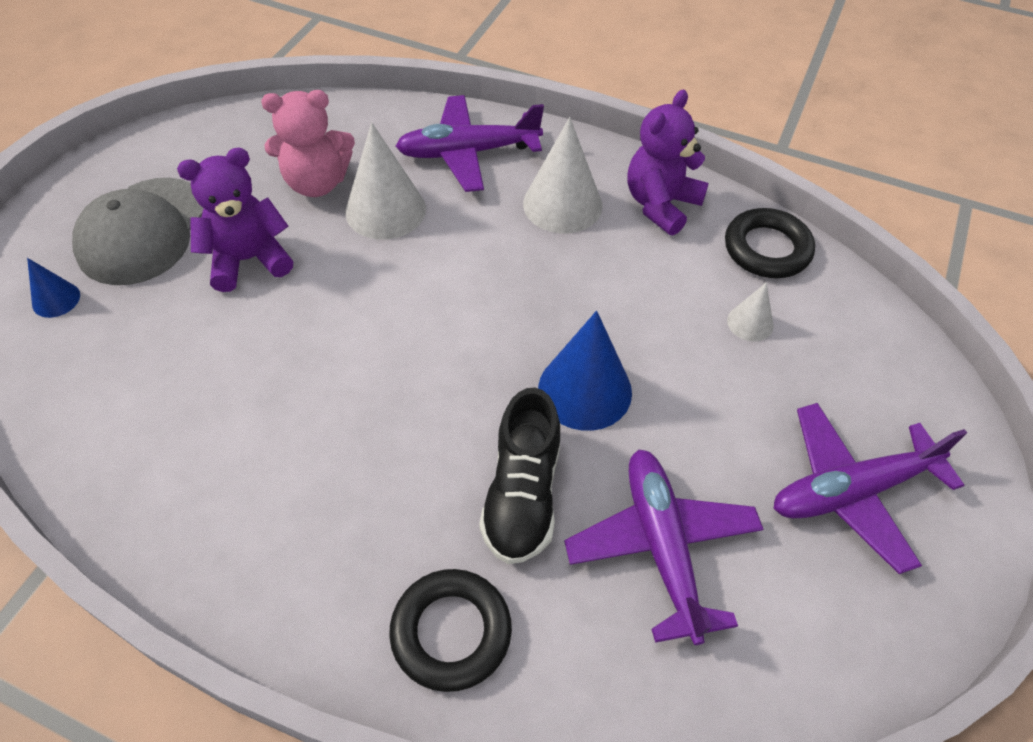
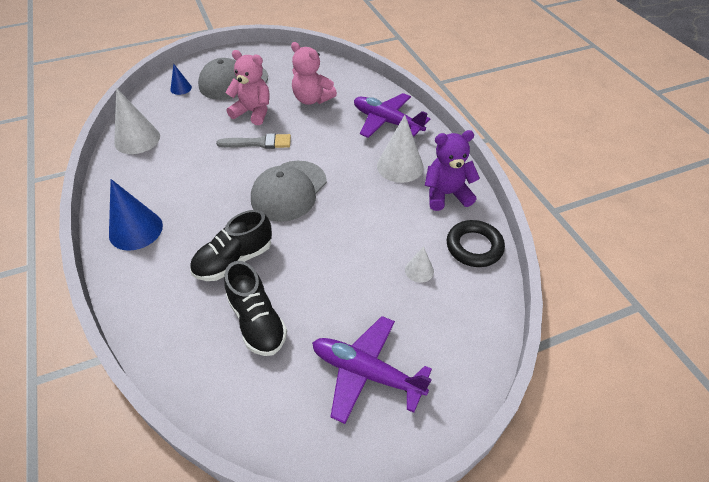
camera: 45 degrees right, 5 degrees down
purple teddy bear [177,148,294,292] -> pink teddy bear [225,50,269,125]
white cone [345,122,426,240] -> white cone moved to [114,88,160,154]
black ring [389,569,512,692] -> none
blue cone [538,311,632,431] -> blue cone moved to [109,179,163,251]
purple plane [564,449,763,645] -> black shoe [224,261,287,356]
none -> grey brush [216,133,291,149]
none -> grey cap [251,161,327,222]

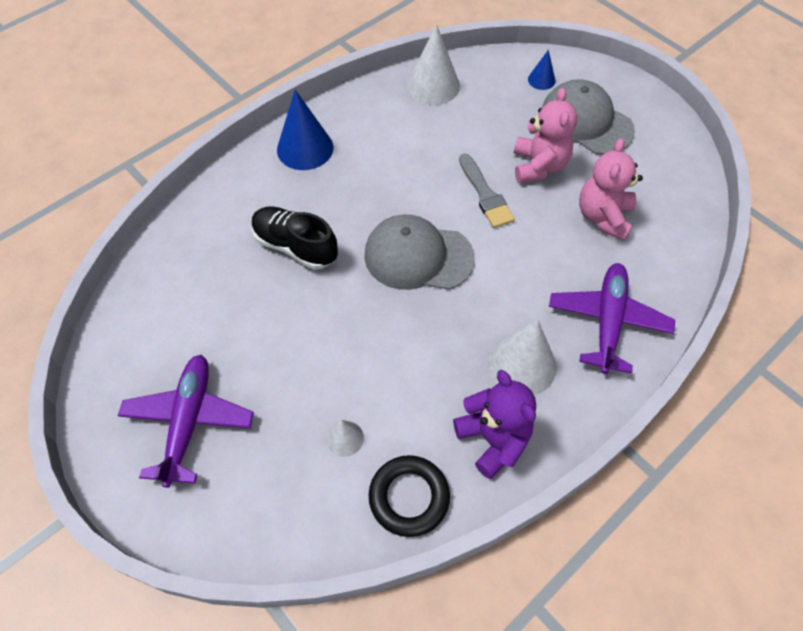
camera: 70 degrees right, 10 degrees up
black shoe [224,261,287,356] -> none

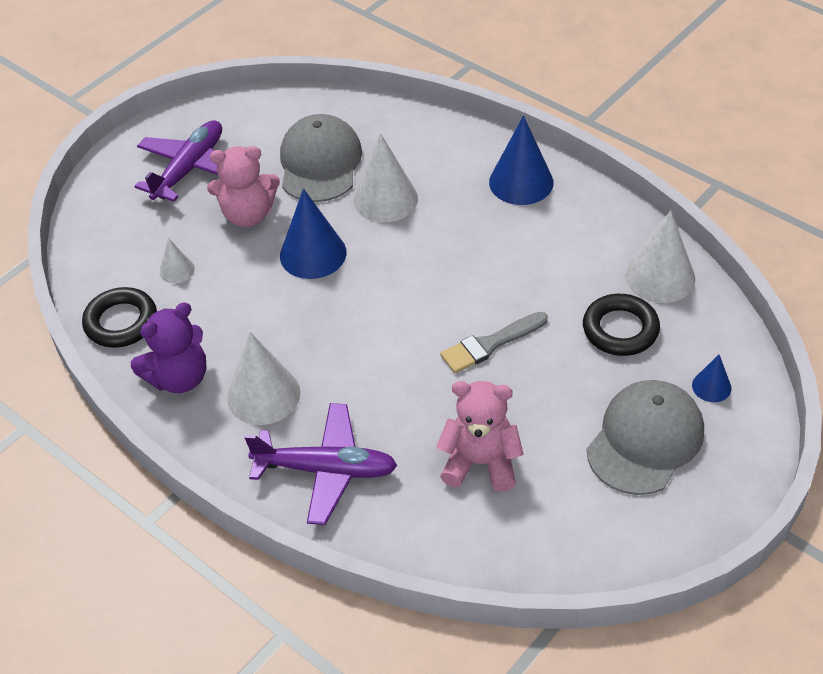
camera: 85 degrees right, 10 degrees down
purple plane [118,355,254,488] -> purple plane turned 60 degrees counterclockwise [134,120,222,202]
black shoe [252,206,338,270] -> white cone [354,133,418,223]
grey cap [364,215,475,290] -> grey cap moved to [280,114,362,202]
pink teddy bear [514,88,578,183] -> pink teddy bear moved to [207,146,280,227]
none -> blue cone [280,188,347,279]
none -> black ring [583,294,660,356]

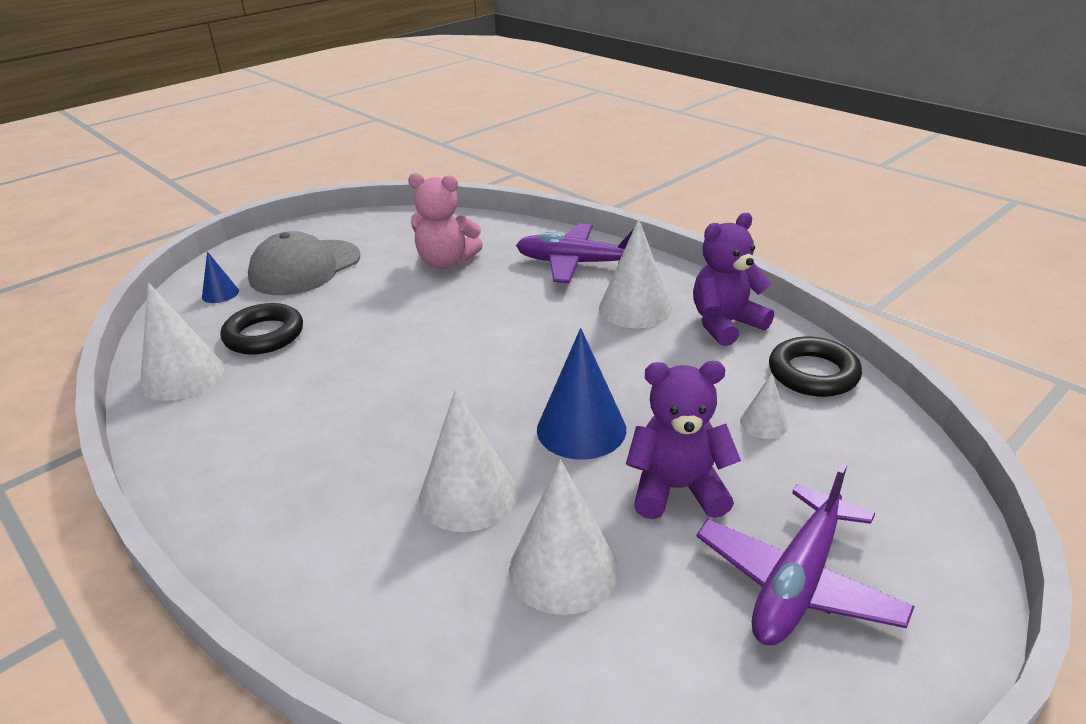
camera: 175 degrees left, 15 degrees down
pink teddy bear [207,146,280,227] -> purple teddy bear [626,361,741,519]
grey cap [280,114,362,202] -> white cone [509,459,618,615]
grey brush [440,312,548,373] -> none
blue cone [489,116,554,205] -> none

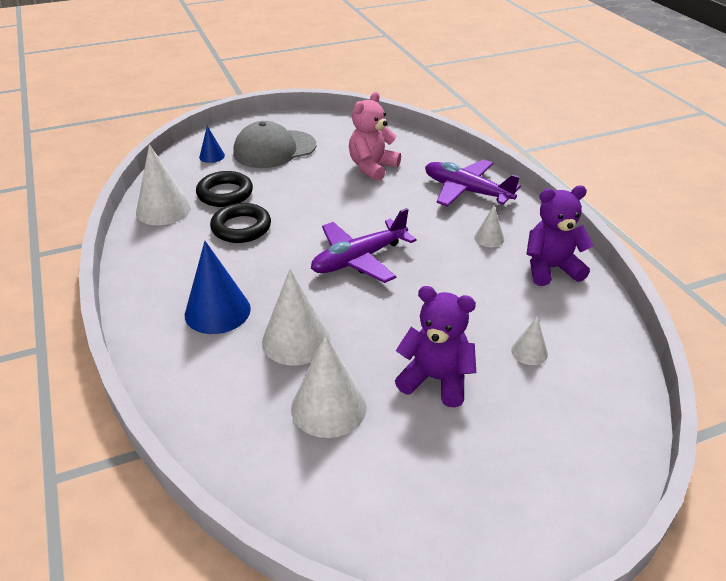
camera: 20 degrees right, 5 degrees up
pink teddy bear [408,173,483,269] -> pink teddy bear turned 90 degrees clockwise [349,92,401,181]
blue cone [537,328,626,460] -> blue cone moved to [185,241,251,334]
white cone [599,219,672,328] -> white cone [474,205,504,247], size x0.52
purple plane [696,463,915,645] -> purple plane moved to [311,208,417,283]
black ring [769,337,862,397] -> black ring moved to [210,203,271,243]

